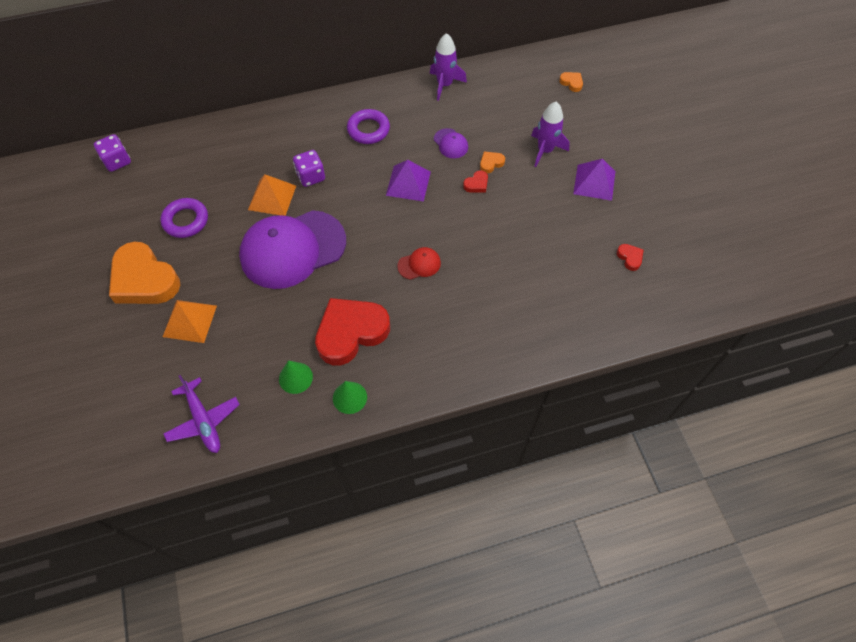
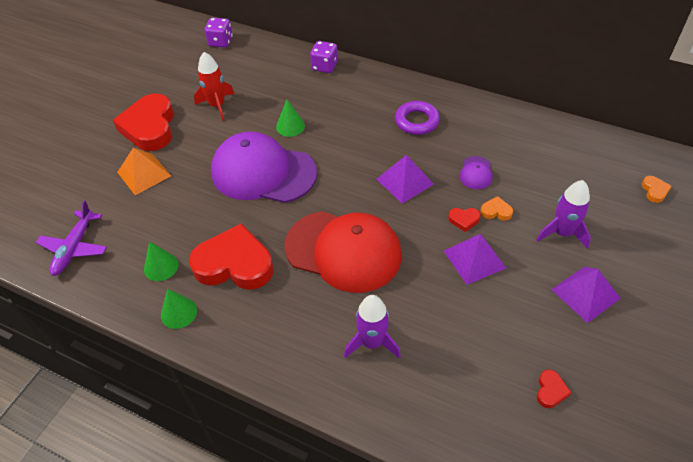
camera: 45 degrees right, 10 degrees down
orange heart [109,242,180,304] -> red heart [113,94,174,151]
purple ring [160,198,208,238] -> red rocket [194,52,234,121]
orange pyramid [248,174,296,216] -> green cone [276,99,305,137]
purple dice [293,150,325,187] -> purple dice moved to [310,41,338,73]
red cap [397,247,441,280] -> red cap [285,211,402,293], size x2.48
purple rocket [430,33,467,101] -> purple rocket moved to [344,295,401,359]
none -> purple pyramid [444,234,506,285]

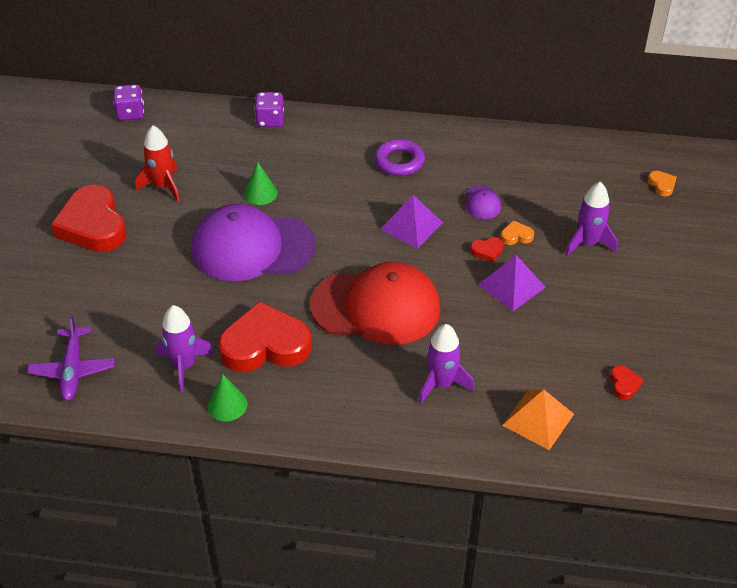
camera: 20 degrees left, 5 degrees down
orange pyramid [117,148,171,195] -> orange pyramid moved to [502,389,574,450]
green cone [144,241,178,281] -> purple rocket [156,305,214,392]
purple pyramid [551,267,621,323] -> none

